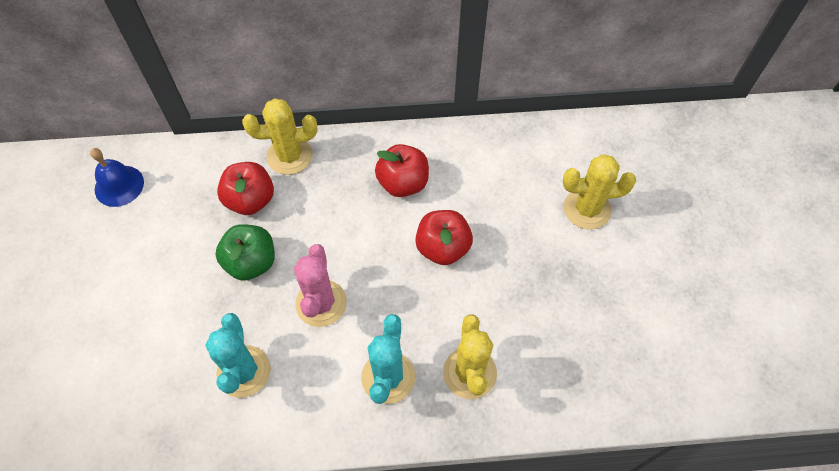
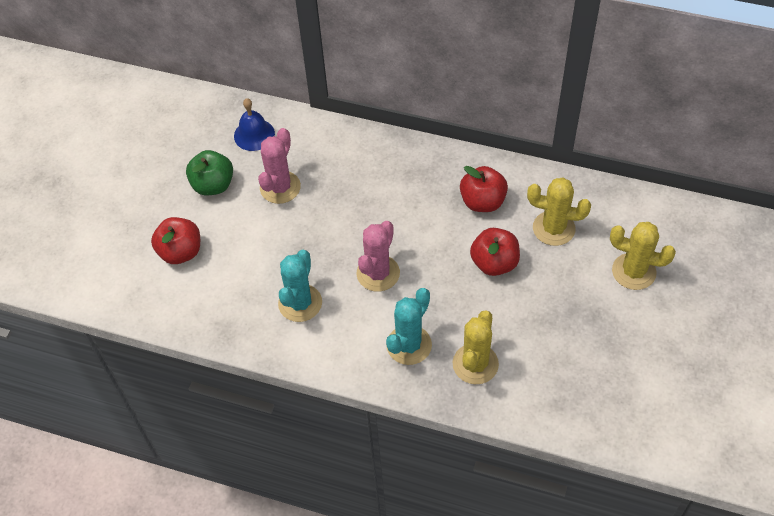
camera: 25 degrees right, 5 degrees down
green apple [216,224,275,281] -> green apple moved to [186,150,233,196]
red apple [217,162,274,215] -> red apple moved to [151,217,200,264]
yellow cactus [242,98,318,175] -> yellow cactus moved to [527,177,591,246]
none -> pink cactus [258,128,301,204]

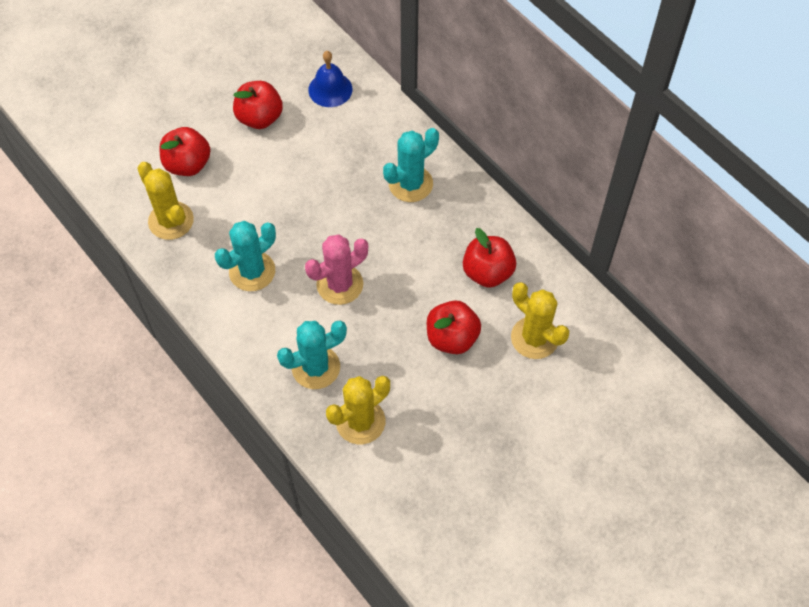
camera: 30 degrees right, 5 degrees up
green apple [186,150,233,196] -> red apple [233,81,283,129]
pink cactus [258,128,301,204] -> none
yellow cactus [610,222,676,290] -> yellow cactus moved to [137,162,194,240]
none -> turquoise cactus [383,128,439,202]

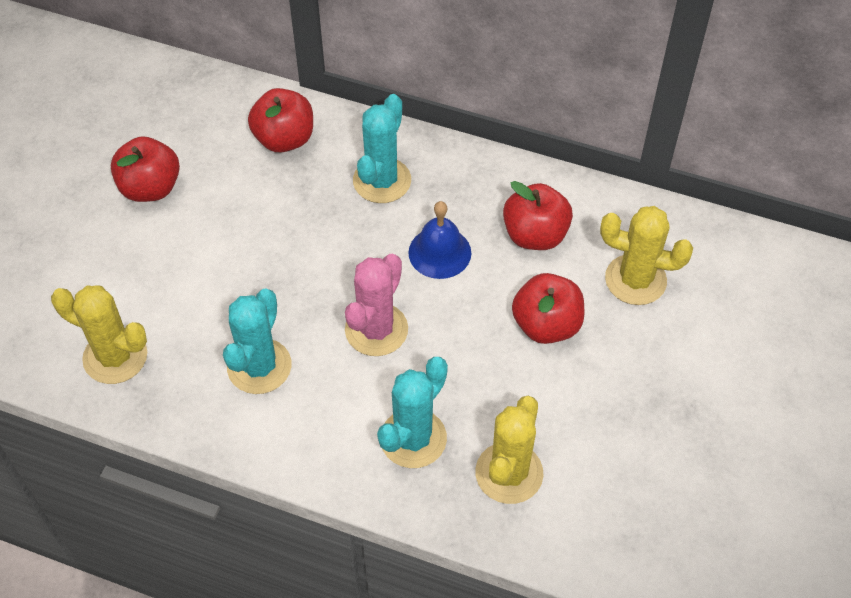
camera: 30 degrees left, 5 degrees down
red apple [159,127,210,176] -> red apple moved to [248,88,313,152]
blue bell [308,51,352,107] -> blue bell moved to [408,201,471,279]

